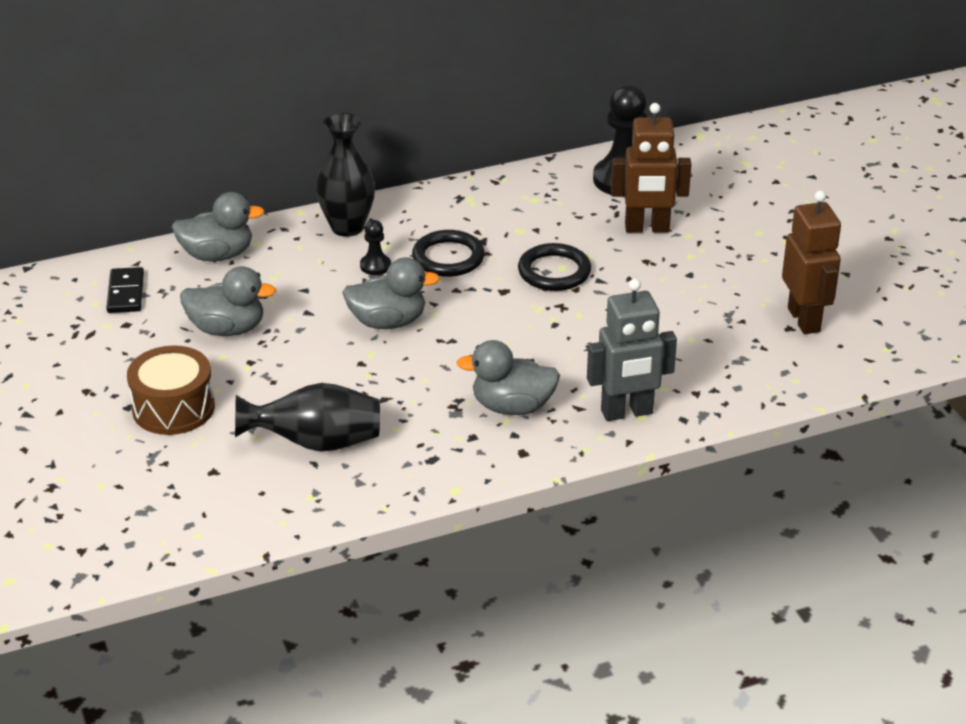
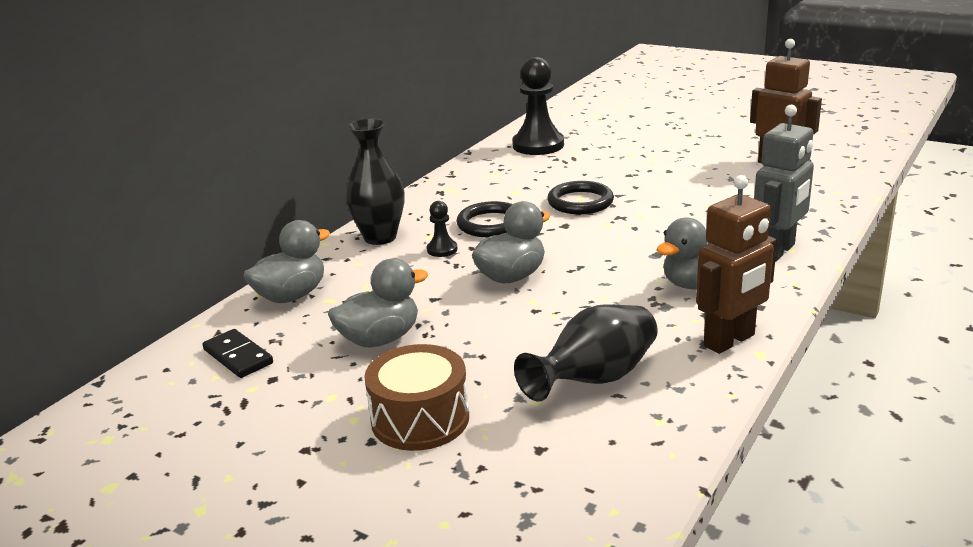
camera: 35 degrees left, 10 degrees down
brown robot [611,103,691,233] -> brown robot moved to [696,175,777,354]

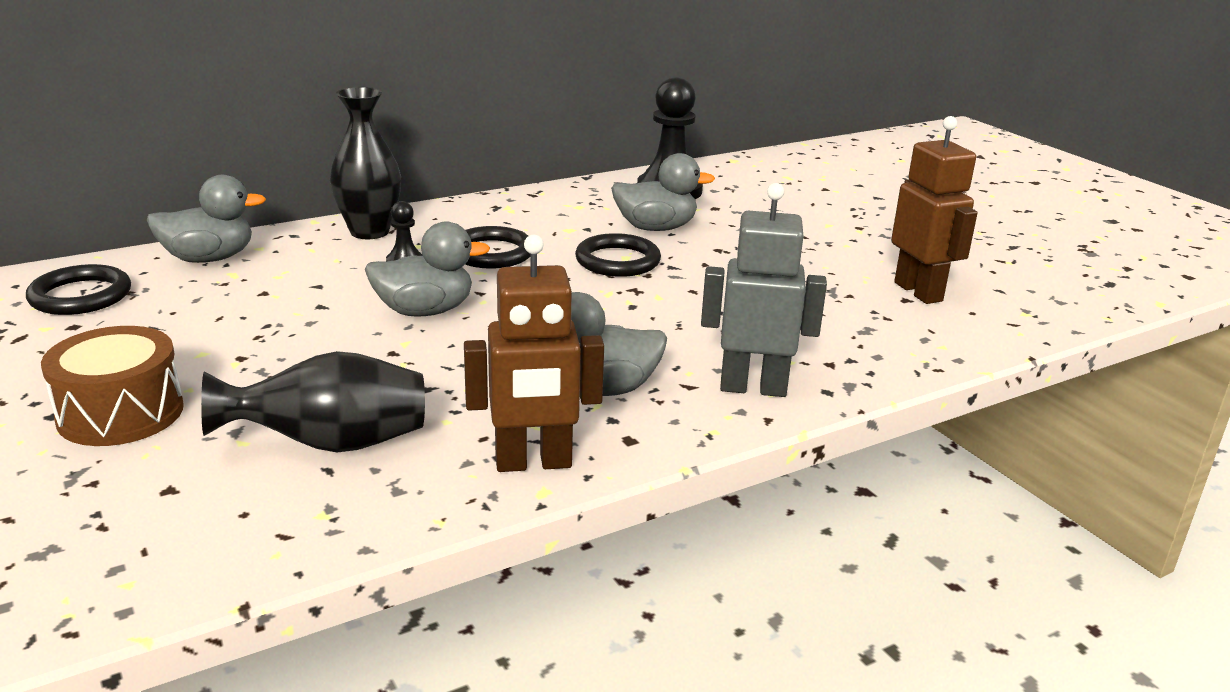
camera: 25 degrees right, 0 degrees up
black domino [202,329,273,378] -> black ring [26,264,131,315]
grey duck [328,258,428,347] -> grey duck moved to [611,153,715,231]
grey robot [754,105,814,262] -> grey robot turned 150 degrees counterclockwise [701,183,827,397]

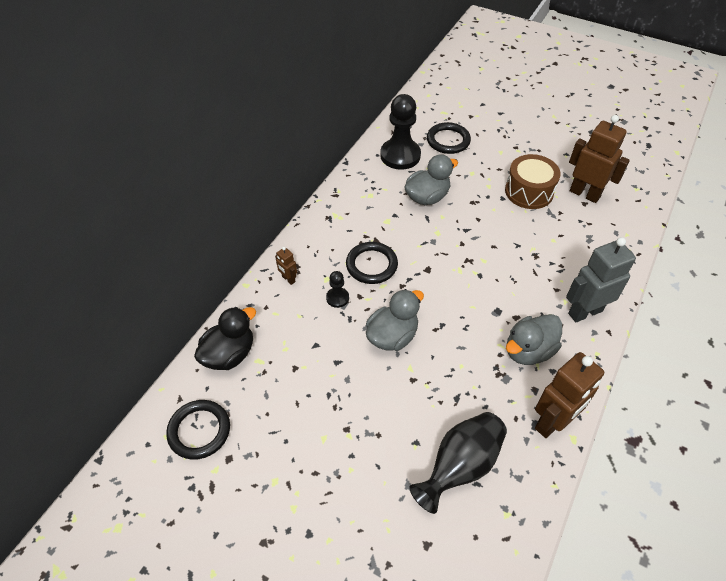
camera: 30 degrees left, 25 degrees up
brown drum [41,326,184,446] -> brown drum moved to [505,154,561,209]
grey duck [147,175,266,263] -> black duck [194,307,256,370]
black vase [330,87,401,239] -> brown robot [275,247,297,285]
black ring [575,233,661,277] -> black ring moved to [427,122,471,154]

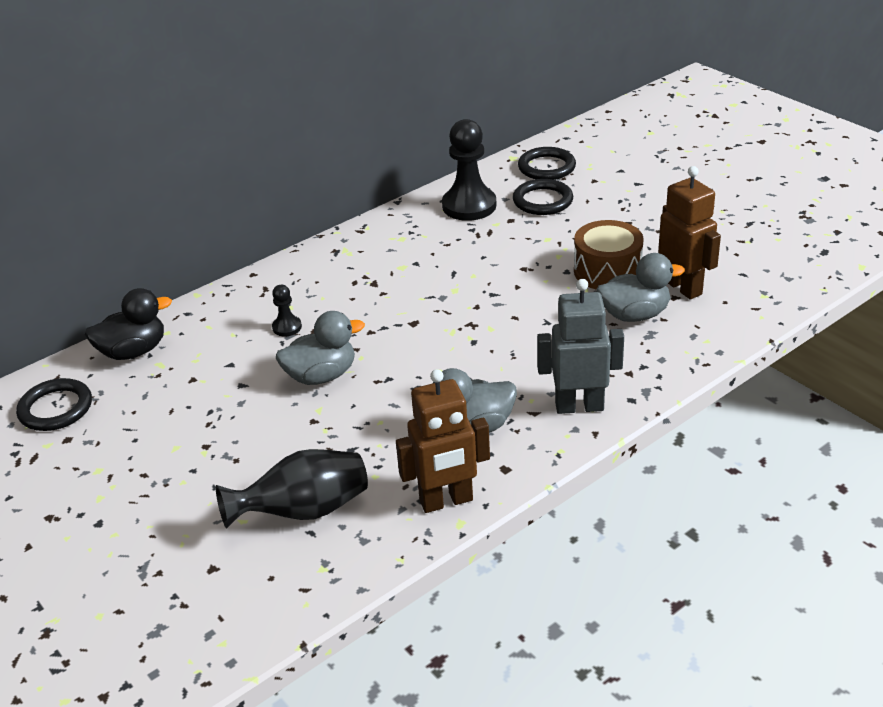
camera: 25 degrees right, 15 degrees down
brown robot [275,247,297,285] -> none
black ring [346,242,398,284] -> black ring moved to [518,147,576,180]
grey duck [404,154,458,205] -> grey duck moved to [597,253,685,322]

